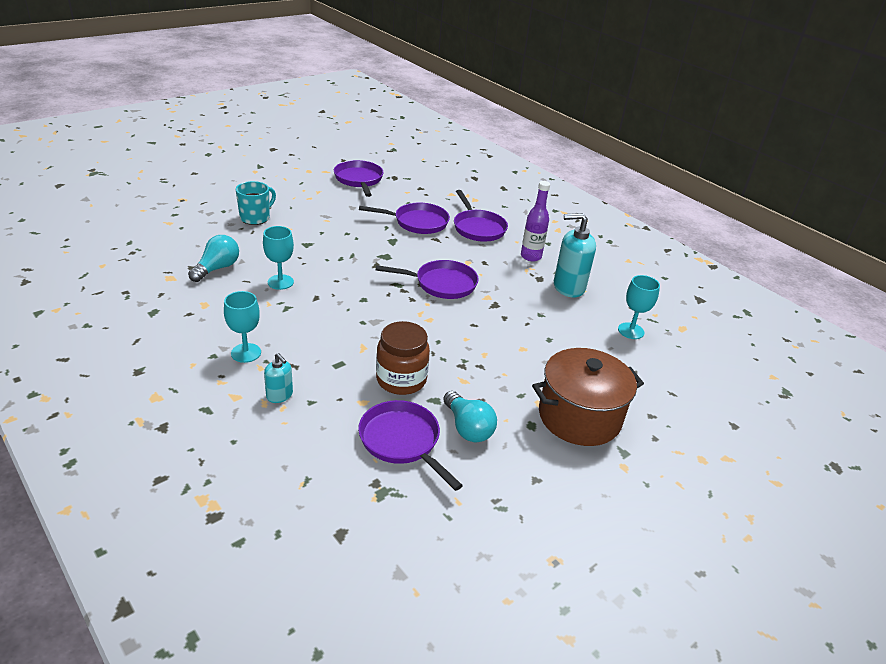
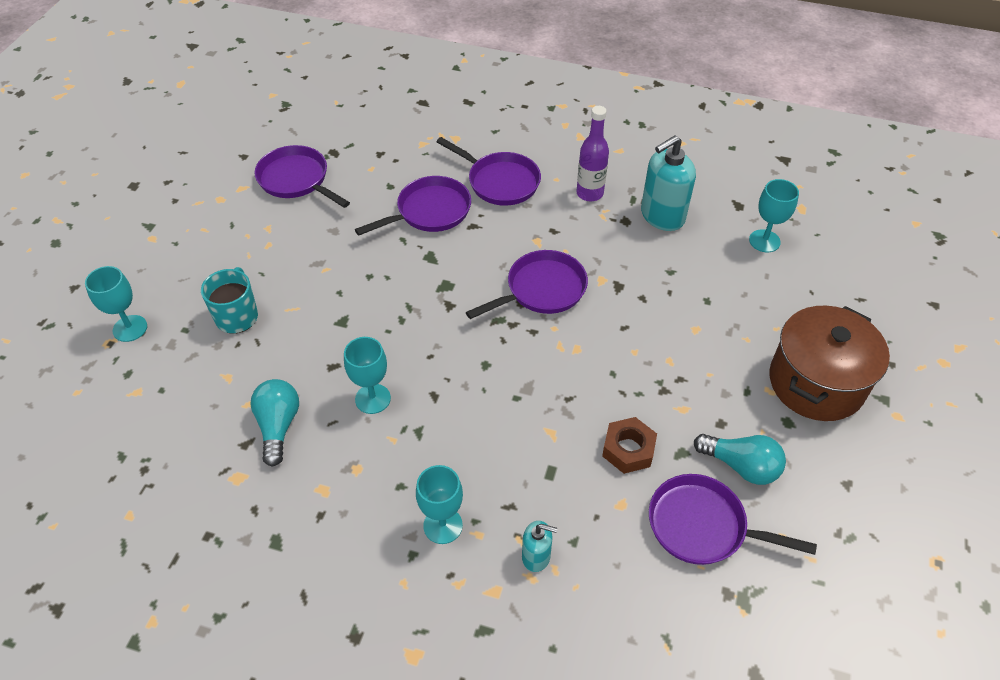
camera: 30 degrees left, 15 degrees up
brown jar [376,321,430,395] -> brown nut [602,417,657,474]
none -> turquoise goblet [85,266,147,342]

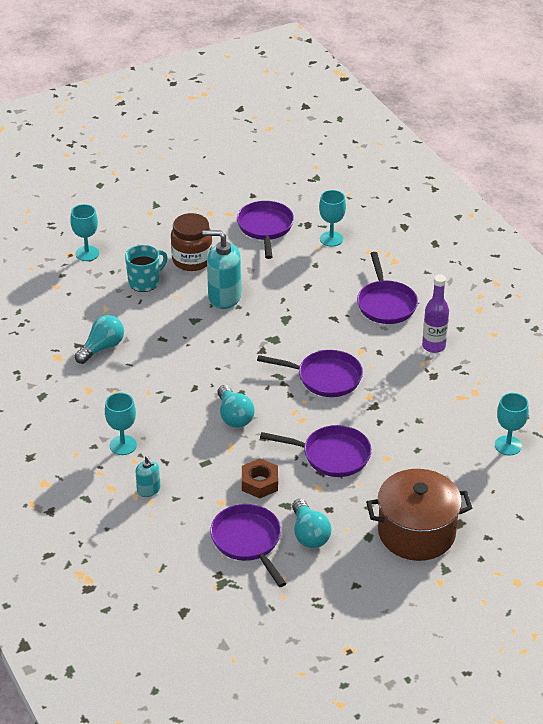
camera: 45 degrees right, 10 degrees down
turquoise goblet [344,337,391,414] -> turquoise goblet moved to [319,190,346,247]
purple pan [355,176,471,236] -> purple pan moved to [260,425,372,477]
turquoise soap dispenser [641,135,696,231] -> turquoise soap dispenser moved to [202,230,242,309]
none -> brown jar [171,213,213,271]
none -> turquoise light bulb [217,385,254,428]

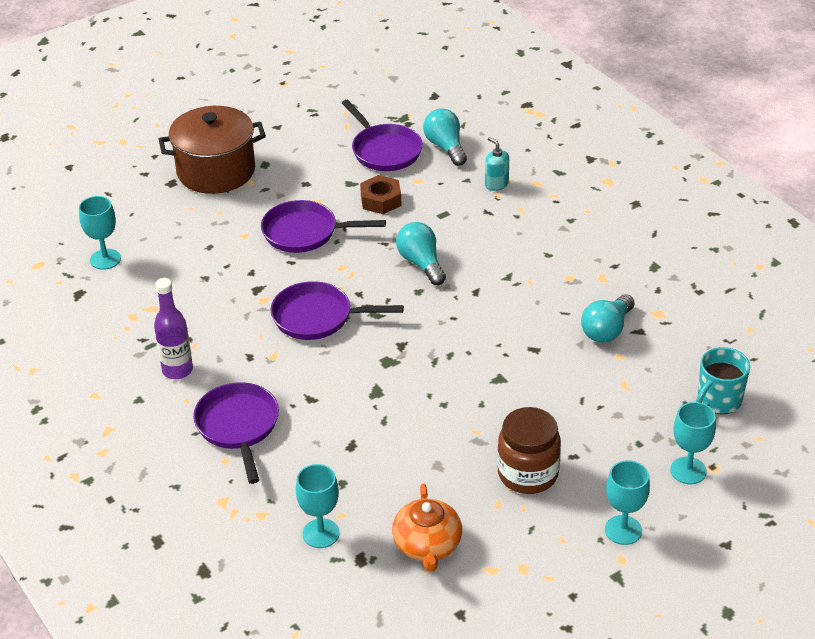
camera: 175 degrees right, 0 degrees up
turquoise goblet [105,393,137,455] -> turquoise goblet moved to [605,460,650,545]
turquoise mug [125,245,167,292] -> turquoise mug moved to [696,347,750,414]
turquoise soap dispenser [202,230,242,309] -> none
purple pan [237,201,294,259] -> orange teapot [392,484,462,572]
turquoise light bulb [292,499,331,548] -> turquoise light bulb moved to [423,108,467,166]

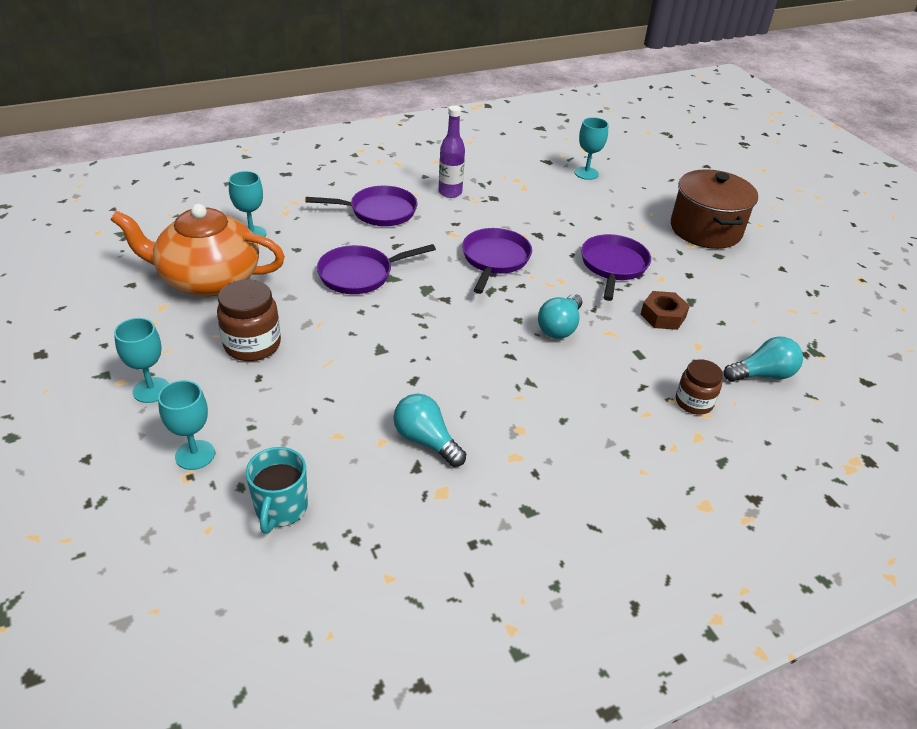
camera: 95 degrees right, 0 degrees up
purple pan [342,100,423,171] -> purple pan moved to [317,244,436,294]
orange teapot [392,484,462,572] -> orange teapot [111,204,285,296], size x1.76
turquoise light bulb [396,222,446,285] -> turquoise light bulb turned 135 degrees clockwise [538,294,582,339]
turquoise soap dispenser [485,137,509,191] -> brown jar [676,359,723,415]
turquoise mug [696,347,750,414] -> turquoise mug turned 135 degrees counterclockwise [246,447,308,534]

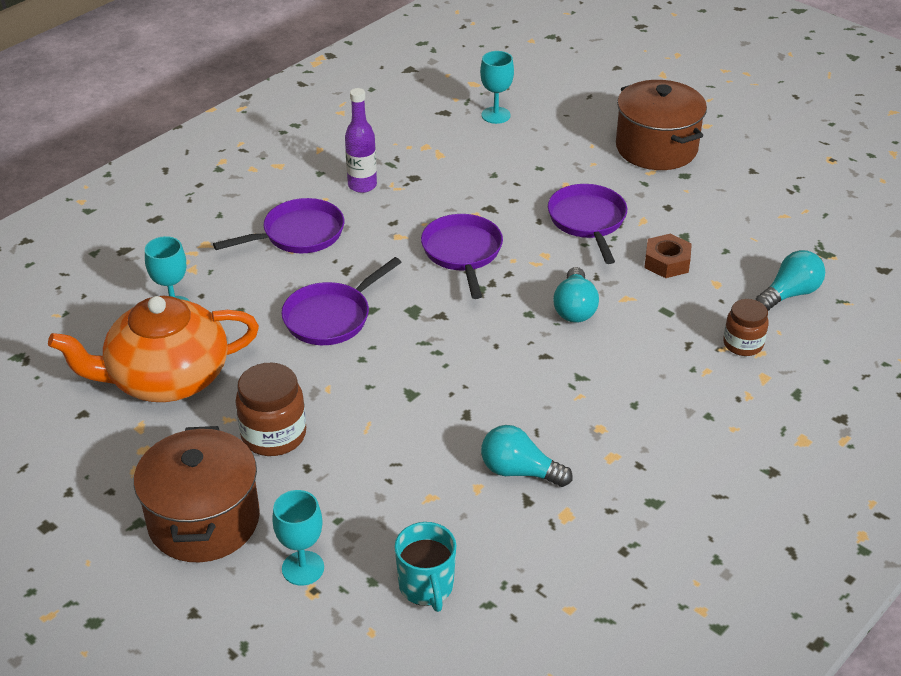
camera: 20 degrees left, 0 degrees up
turquoise goblet [114,318,169,403] -> brown pot [134,426,260,562]

